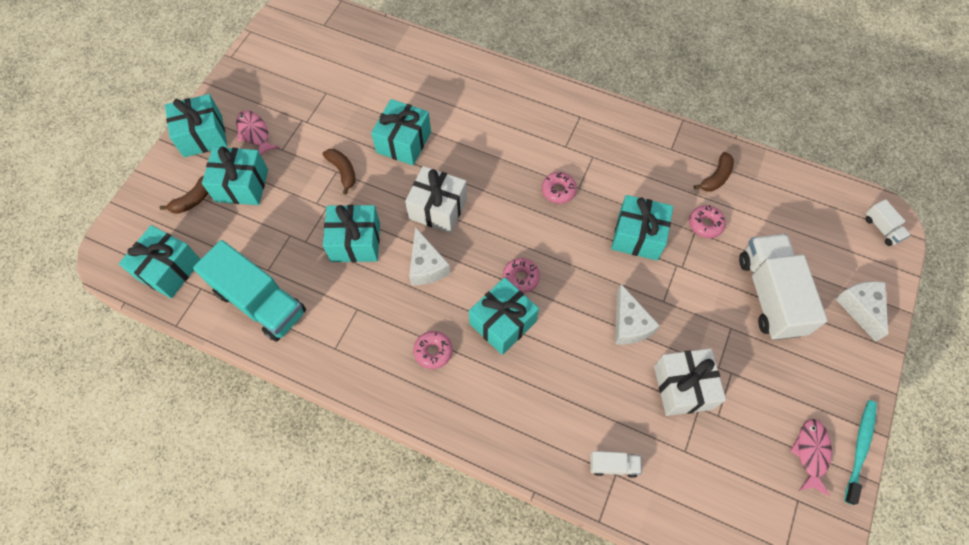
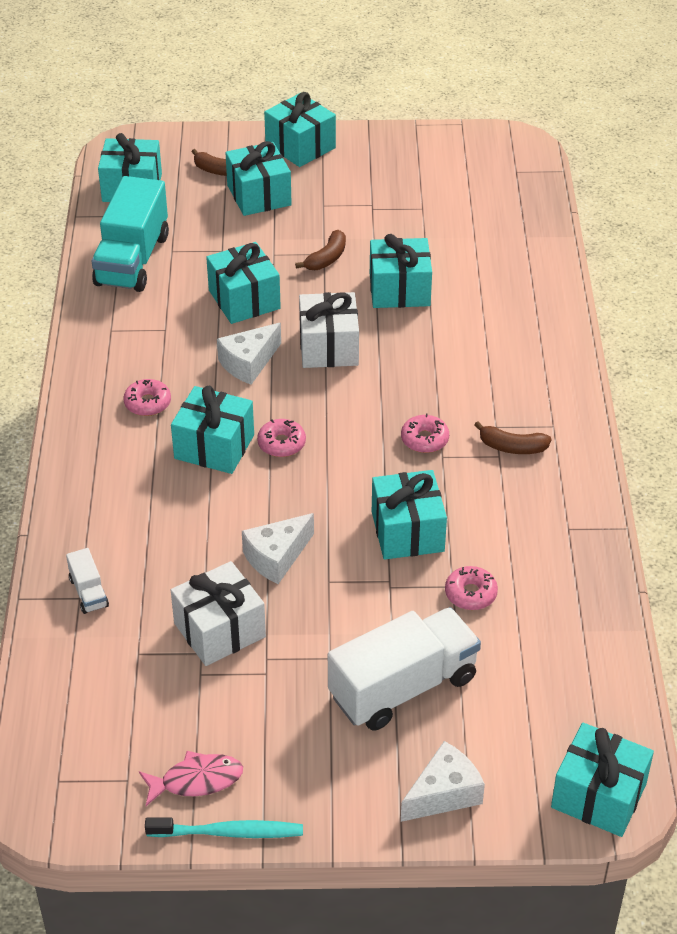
camera: 65 degrees right, 20 degrees down
pink fish [236,110,279,156] -> none
brown banana [694,152,734,192] -> brown banana moved to [474,421,551,454]
white truck [865,199,910,246] -> turquoise gift [551,723,654,837]

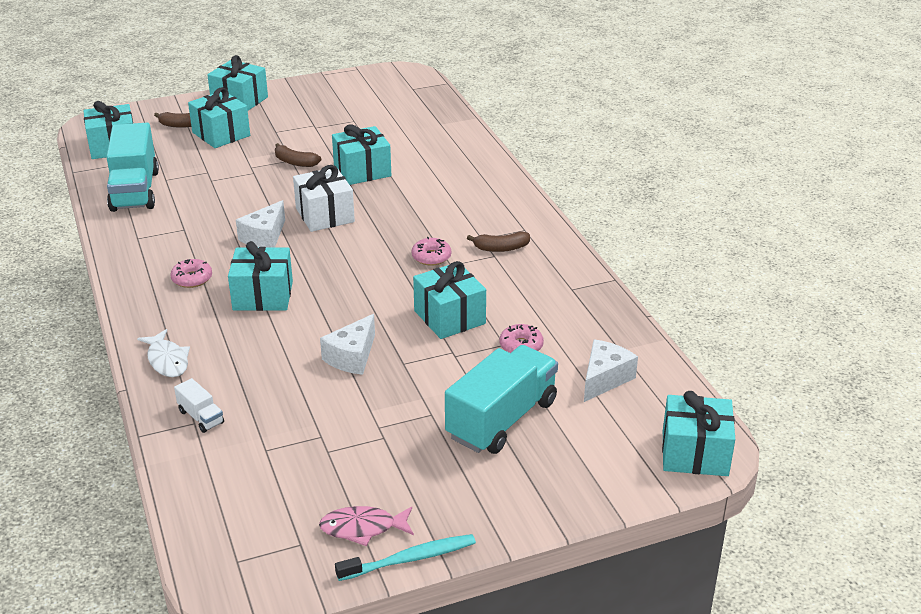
camera: 20 degrees left, 10 degrees down
pink fish [139,751,243,806] -> pink fish turned 150 degrees counterclockwise [319,506,414,546]
white gift [171,561,266,666] -> none
turquoise gift [206,242,281,324] -> none
pink donut [257,419,306,457] -> none
brown banana [295,230,346,270] -> brown banana turned 105 degrees clockwise [275,143,321,167]
white truck [328,607,481,731] -> turquoise truck [445,345,558,454]
white cheese [401,741,485,822] -> white cheese moved to [584,339,638,402]
none -> white fish [137,329,190,377]

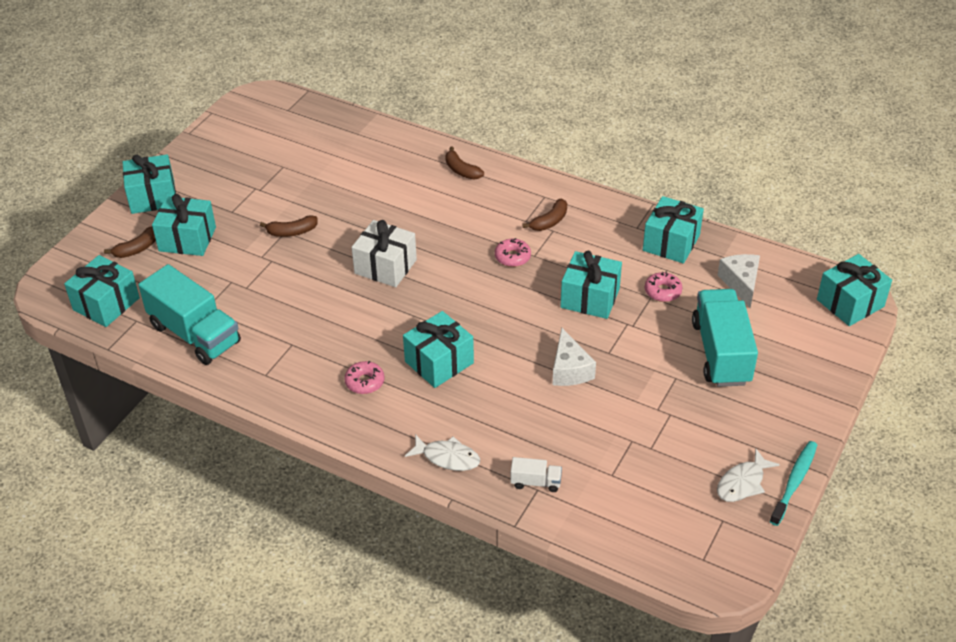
camera: 40 degrees left, 10 degrees up
white cheese [236,200,285,248] -> none
pink fish [319,506,414,546] -> white fish [717,449,780,502]
turquoise gift [332,124,391,185] -> turquoise gift moved to [643,196,704,264]
none -> brown banana [445,147,484,179]

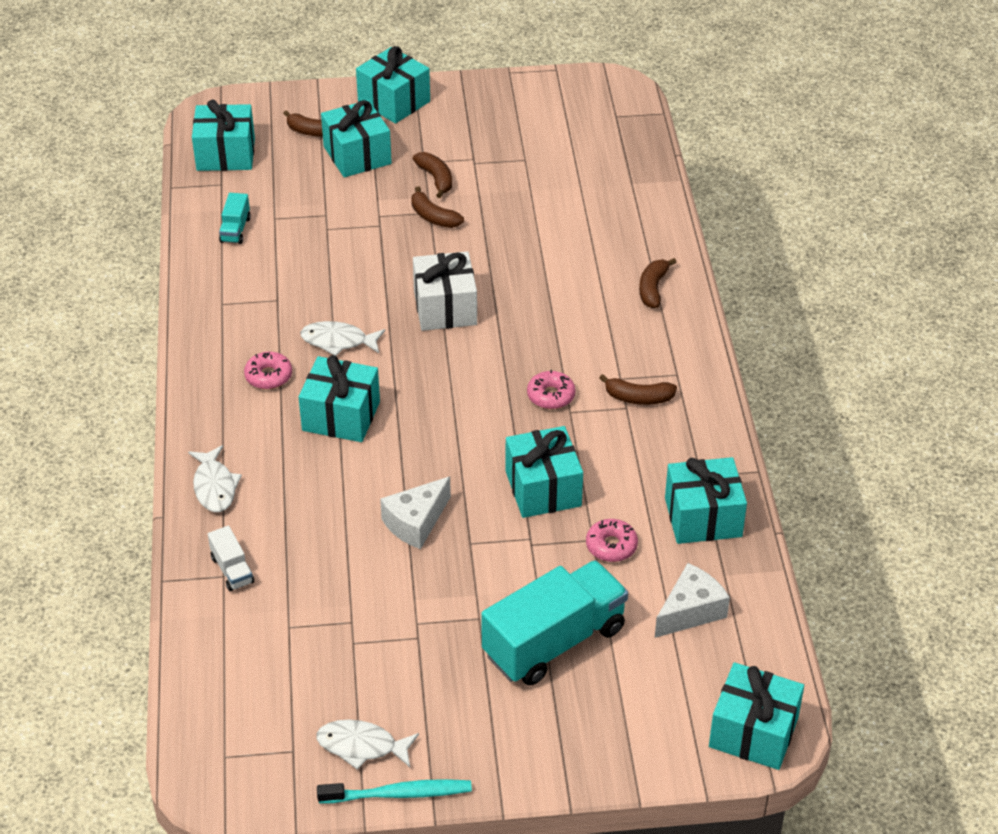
camera: 55 degrees right, 0 degrees up
turquoise truck [138,264,241,365] -> turquoise truck [219,193,251,244], size x0.44
none -> white fish [300,321,385,356]
none -> brown banana [413,152,452,198]

